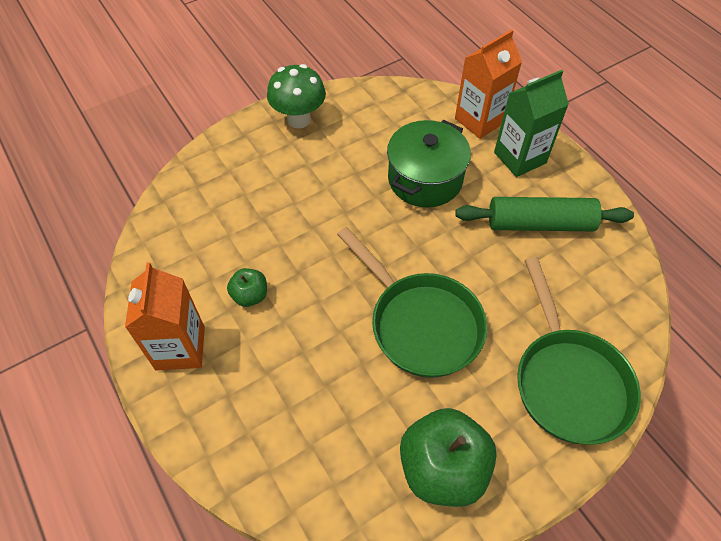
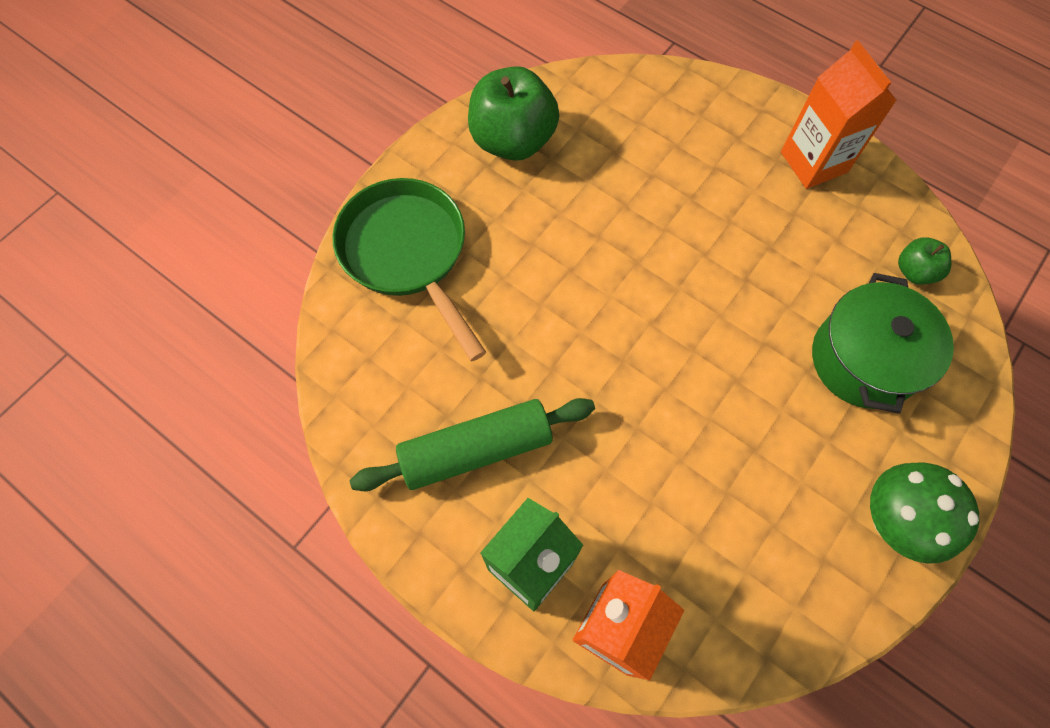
camera: 160 degrees right, 10 degrees up
green apple [227,268,267,307] -> green apple moved to [898,238,952,285]
green pan [337,227,487,378] -> none
green pot [387,120,471,208] -> green pot moved to [812,273,954,414]

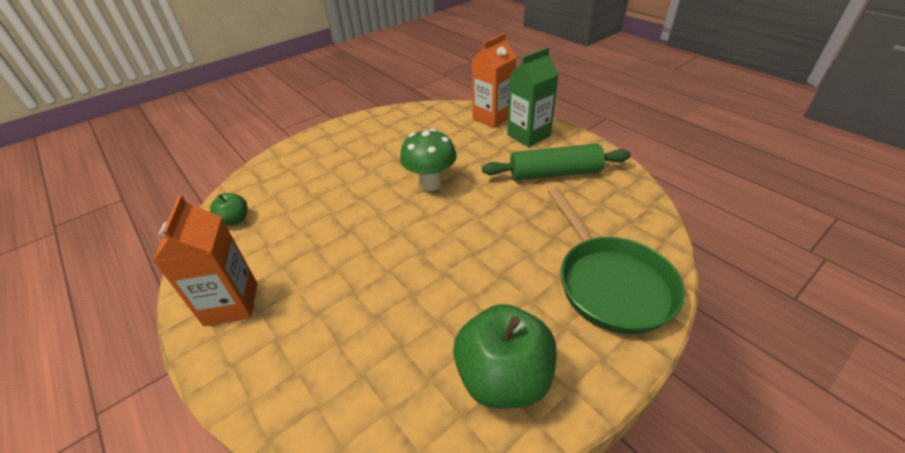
camera: 165 degrees left, 25 degrees down
green pot [812,273,954,414] -> none
green mushroom [870,462,979,564] -> green mushroom moved to [400,129,457,191]

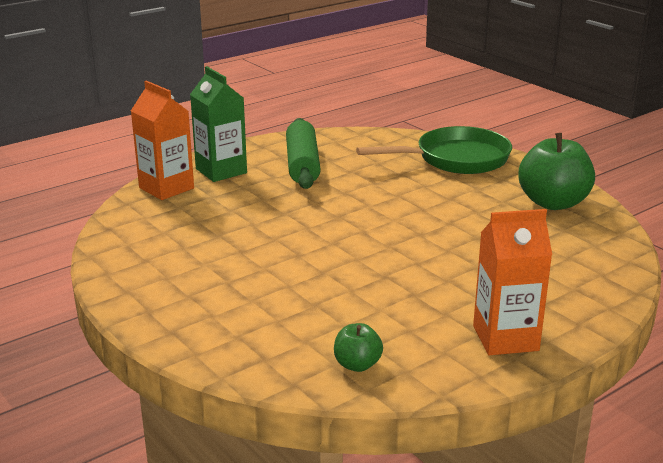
camera: 90 degrees left, 15 degrees down
green mushroom [400,129,457,191] -> none

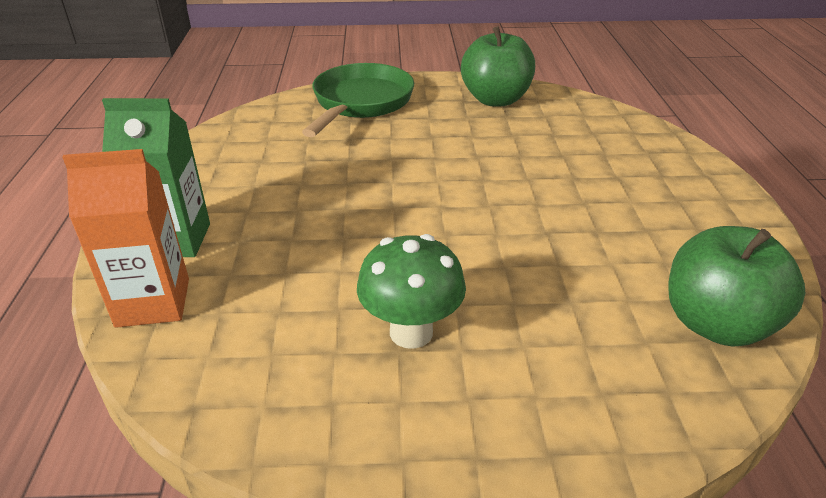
camera: 55 degrees left, 10 degrees up
green rolling pin [286,118,321,189] -> none
green apple [334,323,383,372] -> green apple [668,226,806,347], size x2.01
orange carton [473,209,552,355] -> none
none -> green mushroom [357,234,466,349]

